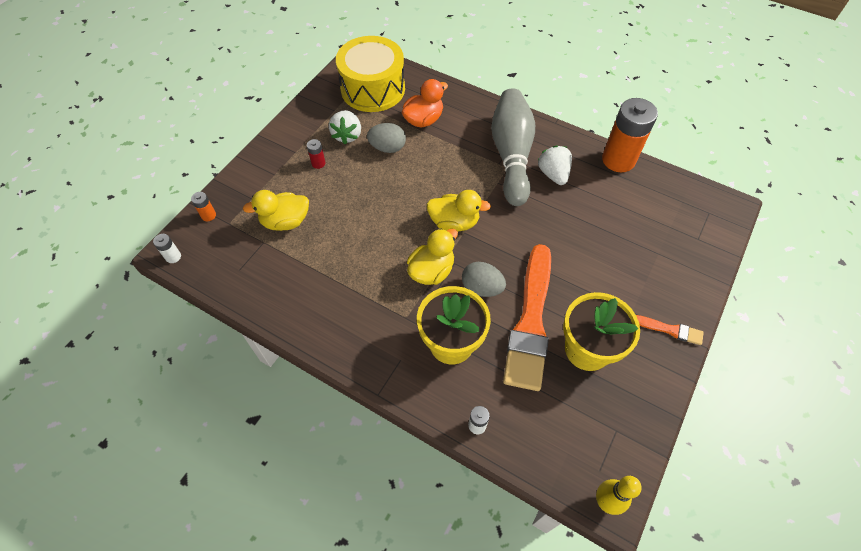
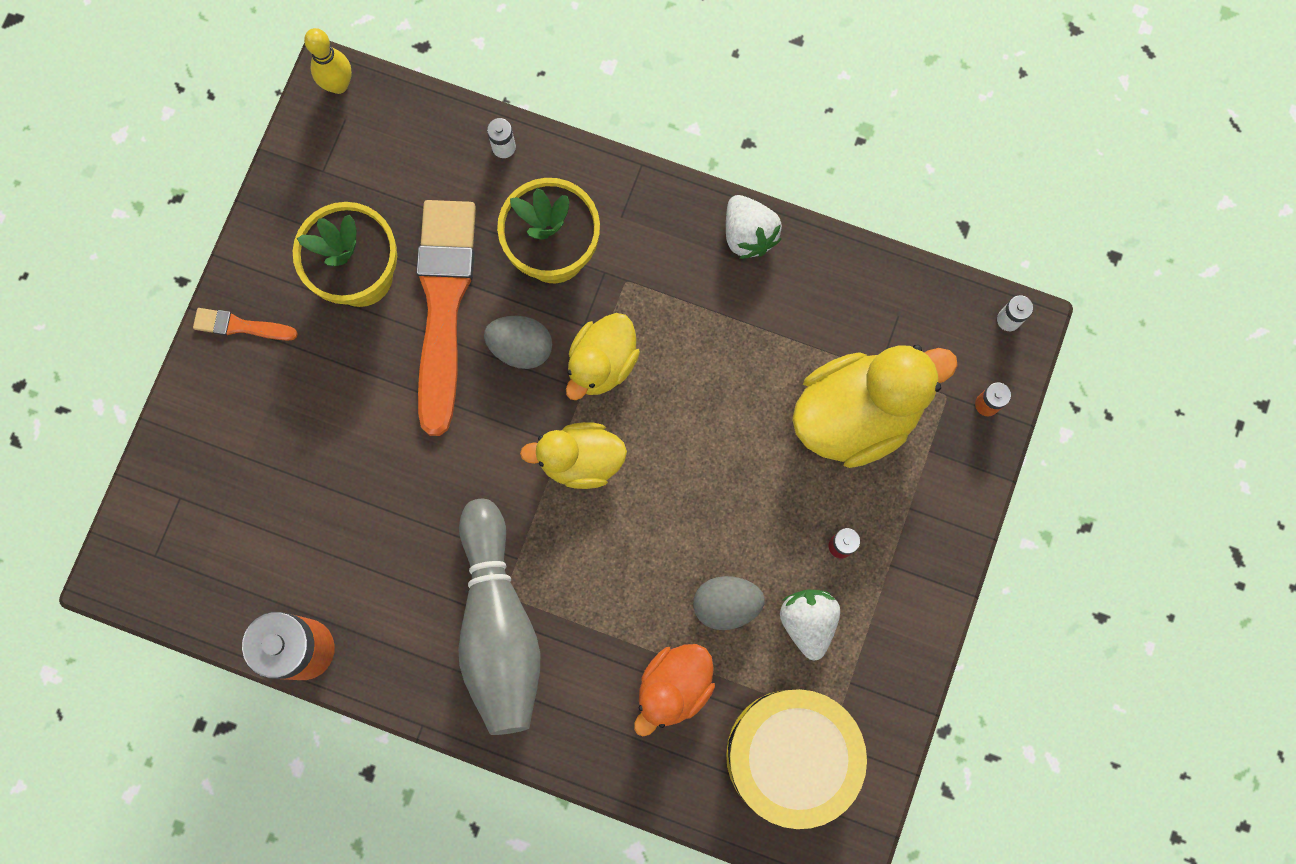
camera: 170 degrees right, 20 degrees up
yellow duck [243,190,309,231] -> yellow duck [792,345,958,468], size x1.63
white strawberry [538,145,572,185] -> white strawberry moved to [726,195,782,259]

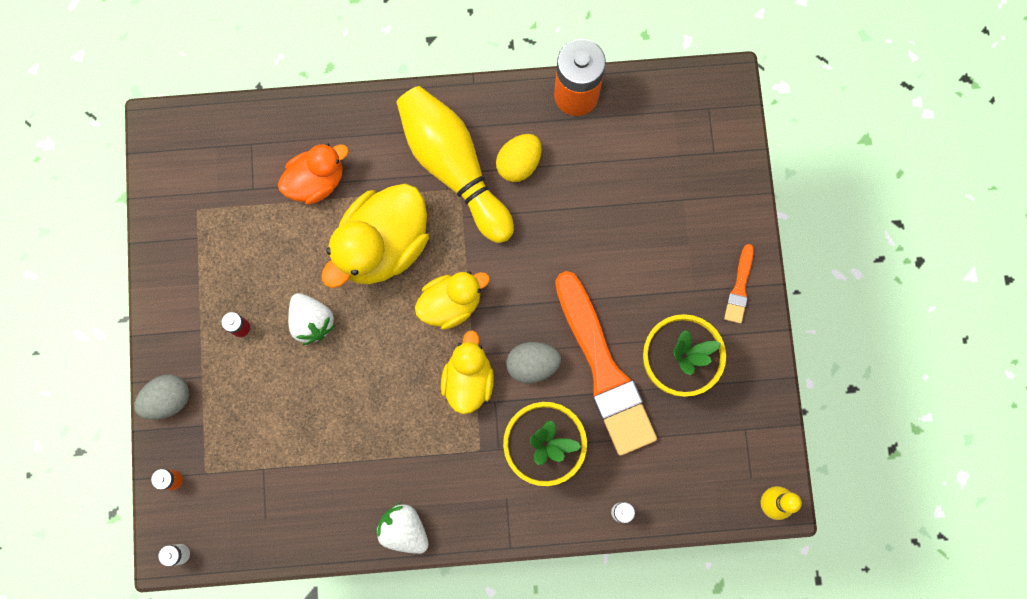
camera: 155 degrees right, 0 degrees up
orange brush [193,308,298,341] -> orange brush turned 120 degrees clockwise [724,244,754,324]
grey bowling pin [459,499,540,735] -> yellow bowling pin [396,86,514,243]
orange duck [634,644,715,736] -> orange duck turned 45 degrees clockwise [278,143,349,204]
grey egg [693,576,765,630] -> grey egg moved to [134,374,189,420]
yellow drum [726,689,867,829] -> none
white strawberry [780,589,840,660] -> white strawberry moved to [288,293,335,345]
yellow duck [792,345,958,468] -> yellow duck moved to [322,183,429,288]
none -> yellow egg [496,134,542,182]

